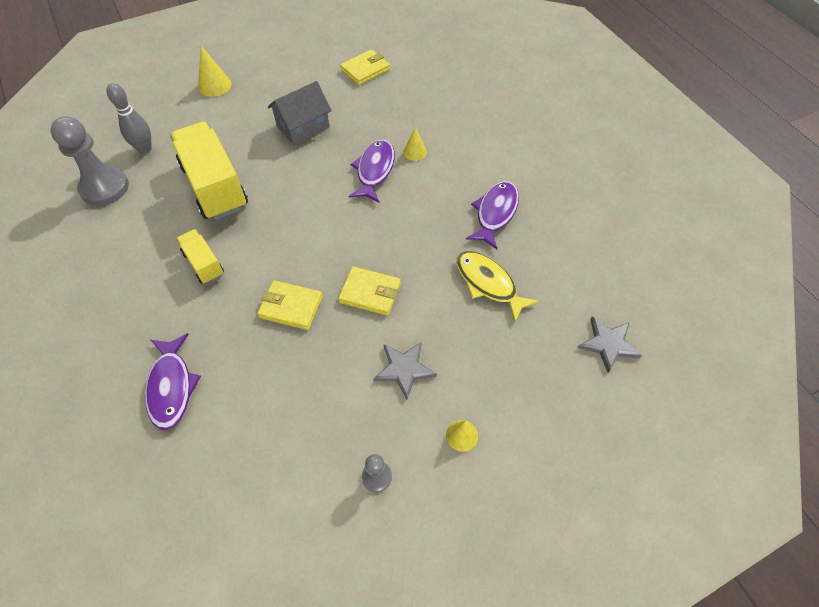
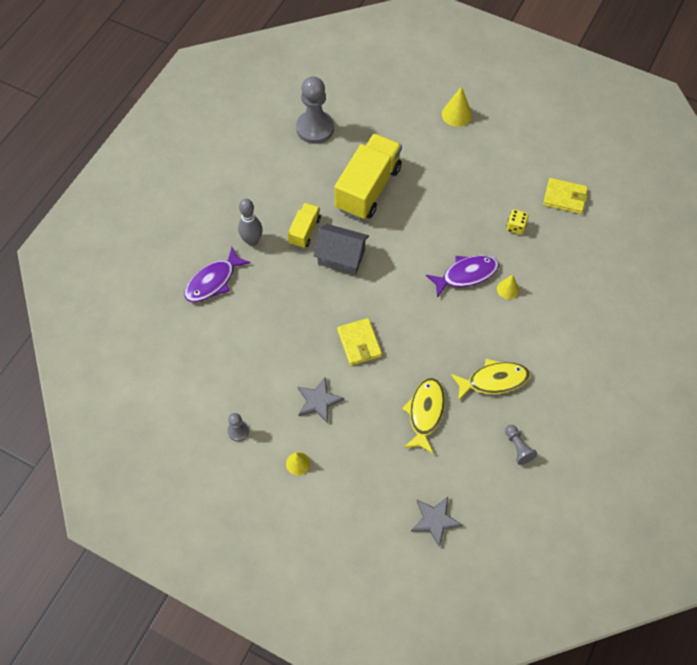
camera: 55 degrees right, 5 degrees up
grey bowling pin [106,83,152,154] -> grey bowling pin moved to [238,199,263,246]
yellow wallet [257,280,323,330] -> none
grey house [268,81,332,145] -> grey house moved to [314,224,369,275]
purple fish [466,181,519,249] -> yellow fish [451,358,530,401]
none -> grey pawn [505,425,537,465]
none -> yellow dice [506,210,529,234]

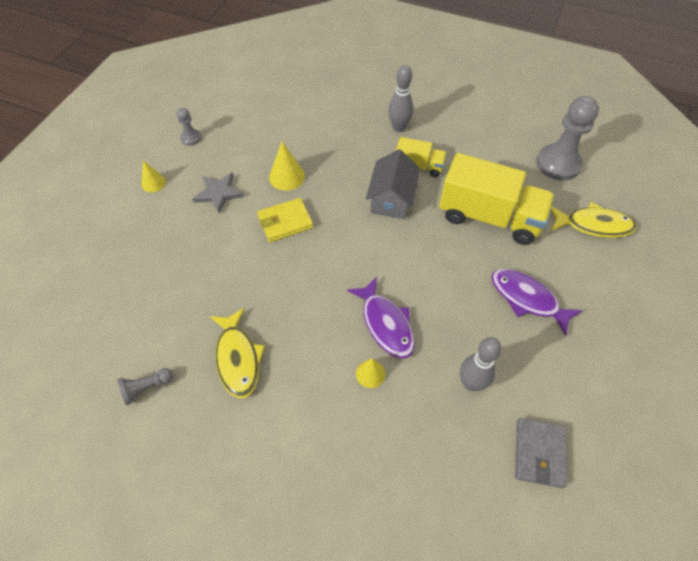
camera: 85 degrees right, 5 degrees down
purple fish [184,247,251,302] -> purple fish moved to [491,269,582,336]
yellow fish [402,378,445,454] -> yellow fish moved to [551,202,637,238]
grey star [411,497,462,547] -> none
yellow cone [442,86,472,127] -> yellow cone moved to [269,142,305,191]
yellow dice [506,210,529,234] -> grey bowling pin [460,337,502,391]
yellow wallet [543,178,588,214] -> grey wallet [515,418,567,488]

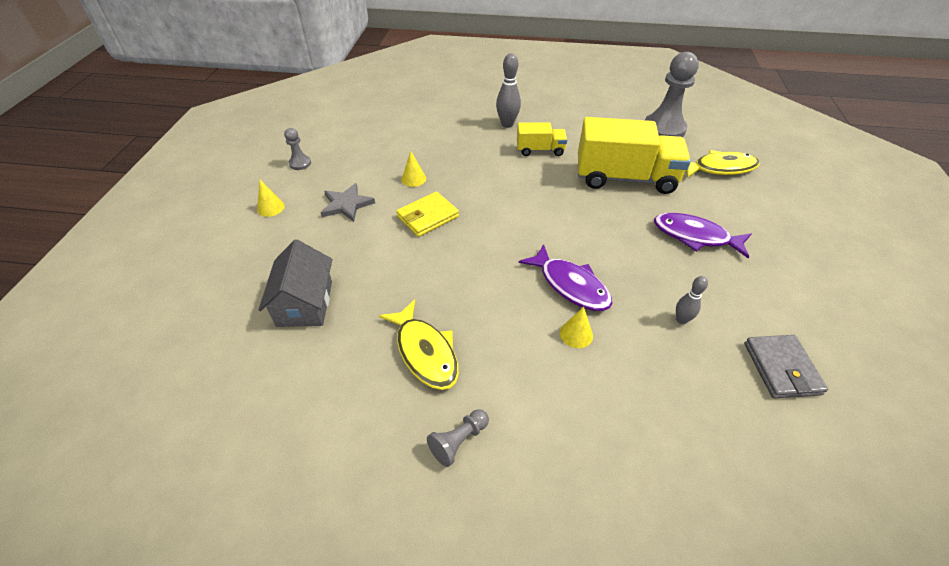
camera: 15 degrees left, 10 degrees down
grey pawn [117,368,173,405] -> grey pawn moved to [427,409,489,467]
yellow cone [269,142,305,191] -> yellow cone [402,151,426,187], size x0.66
grey house [366,149,420,219] -> grey house moved to [258,240,332,327]
grey bowling pin [460,337,502,391] -> grey bowling pin [676,276,708,324], size x0.61

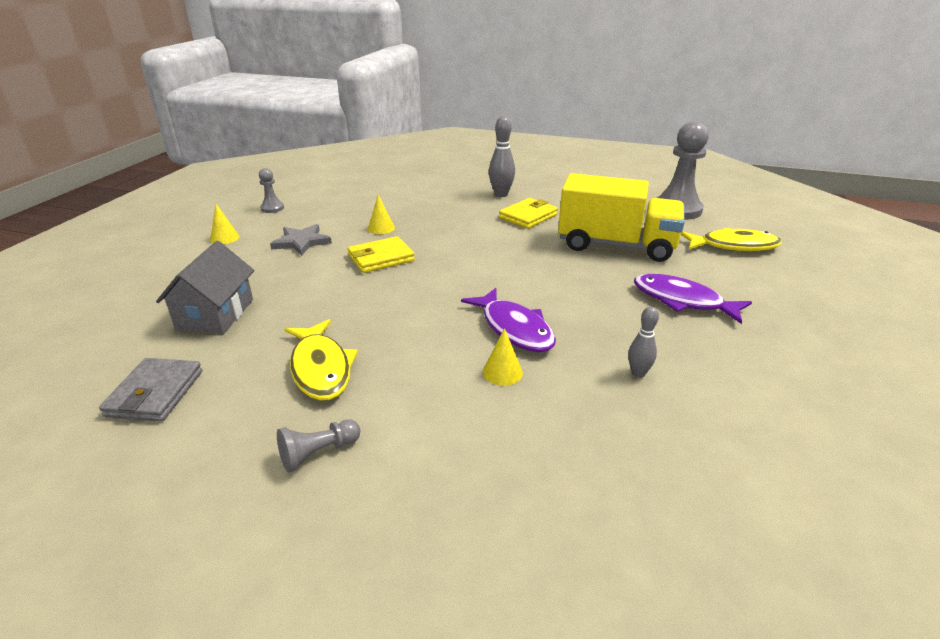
camera: 10 degrees right, 15 degrees down
yellow truck [517,123,567,156] -> yellow wallet [499,198,558,229]
grey wallet [744,335,828,398] -> grey wallet moved to [99,358,202,422]

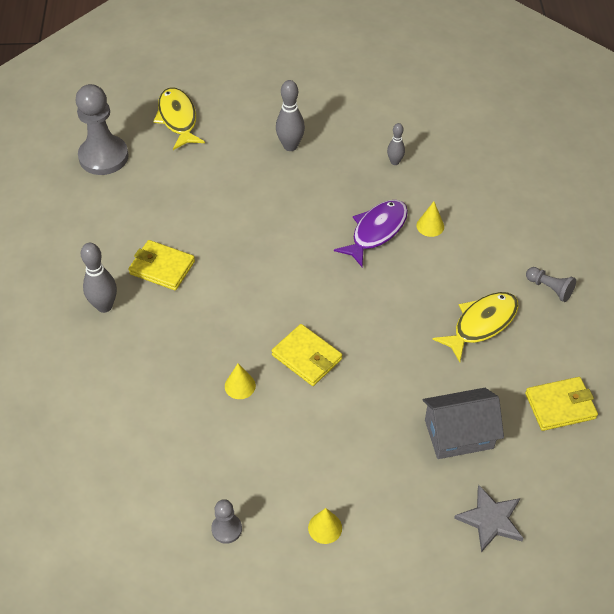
camera: 110 degrees left, 20 degrees up
grey wallet [99,358,202,422] -> yellow wallet [525,377,598,431]
grey star [270,224,332,256] -> grey star moved to [454,485,524,552]
yellow truck [558,173,685,262] -> none
purple fish [634,274,752,324] -> grey bowling pin [276,80,305,151]

